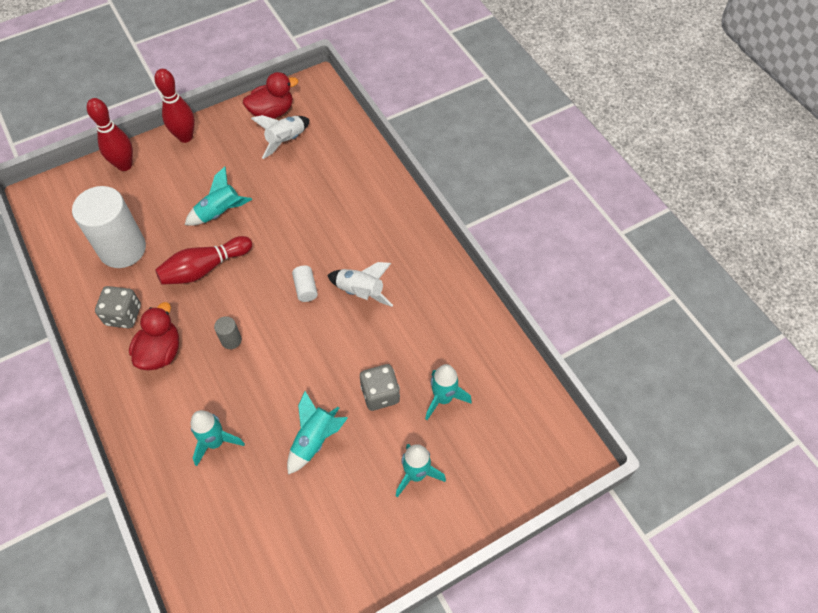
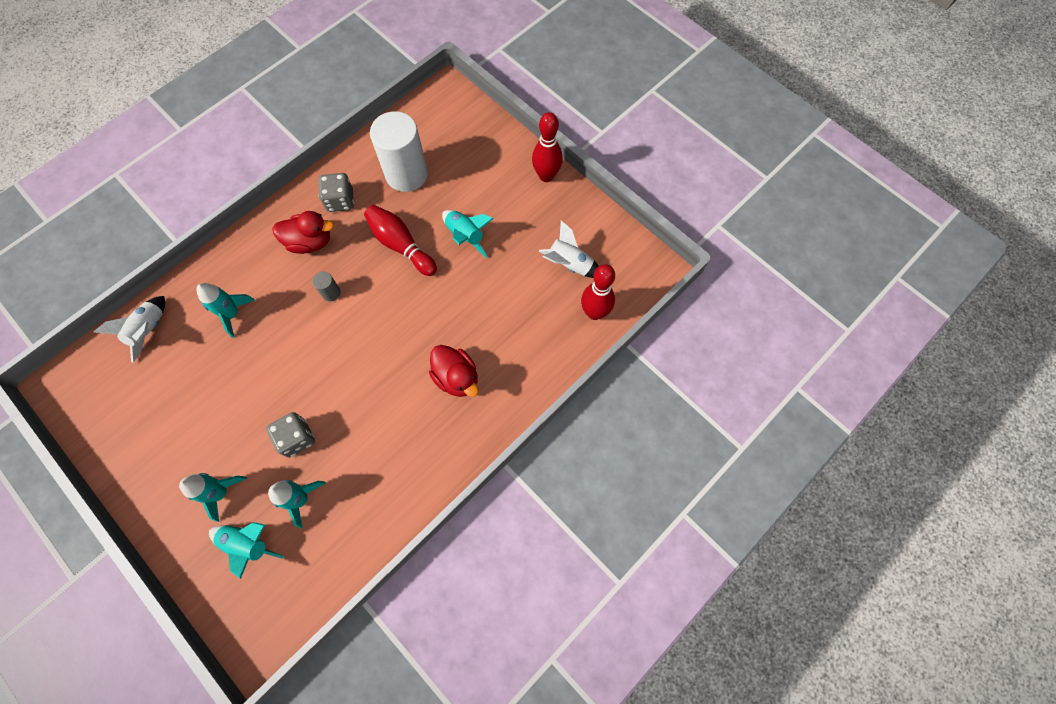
camera: 75 degrees right, 10 degrees up
red bowling pin [87,98,133,171] -> red bowling pin moved to [581,264,615,320]
red duck [243,72,298,119] -> red duck moved to [429,345,479,397]
turquoise rocket [287,391,348,474] -> turquoise rocket moved to [209,522,284,579]
white cylinder [292,265,318,302] -> none
white rocket [327,262,393,307] -> white rocket moved to [94,296,165,363]

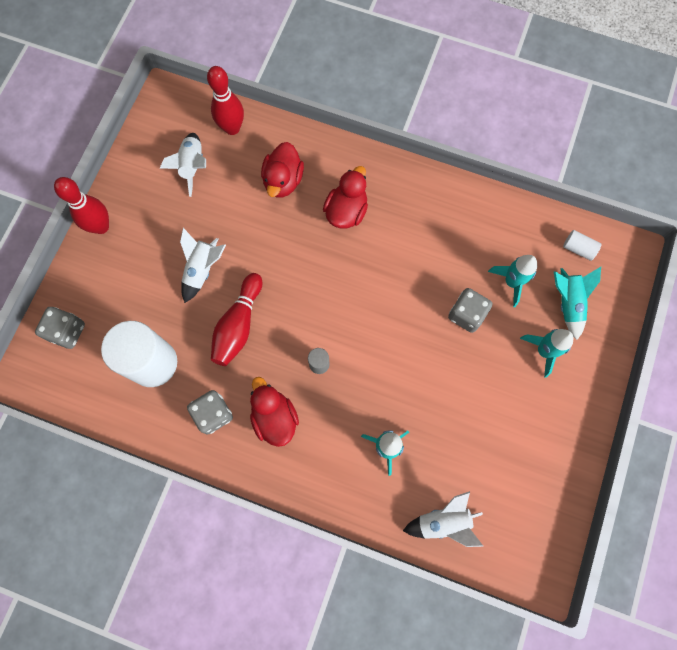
camera: 115 degrees left, 5 degrees up
turquoise rocket [442,210,493,258] -> white rocket [180,228,226,303]
none -> grey dice [35,307,85,349]
none -> red duck [261,142,304,198]
none -> white cylinder [563,230,602,261]

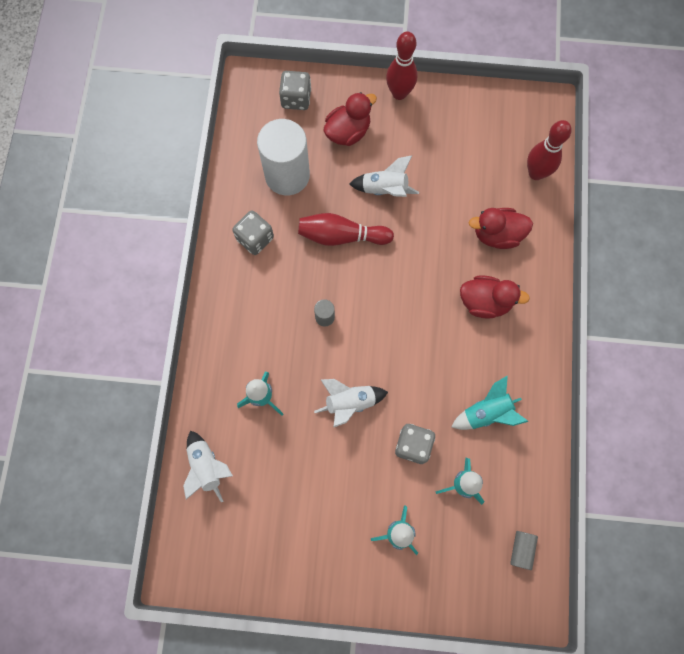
camera: 75 degrees right, 0 degrees up
white rocket [160,133,206,197] -> white rocket moved to [314,379,388,428]
red duck [250,377,299,447] -> red duck moved to [324,92,377,146]
turquoise rocket [554,267,601,340] -> turquoise rocket moved to [451,376,528,430]
white cylinder [563,230,602,261] -> grey cylinder [510,531,538,570]

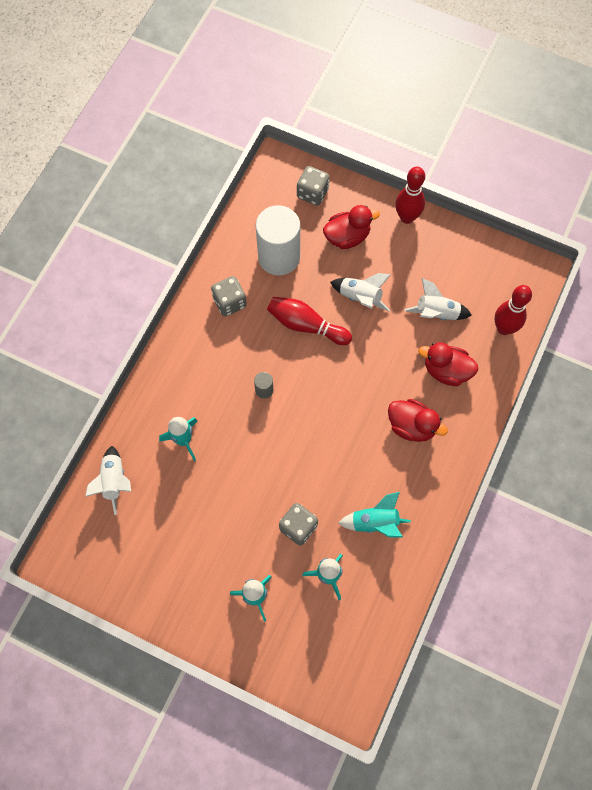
camera: 20 degrees right, 5 degrees down
white rocket [314,379,388,428] -> white rocket moved to [405,278,472,320]
grey cylinder [510,531,538,570] -> none

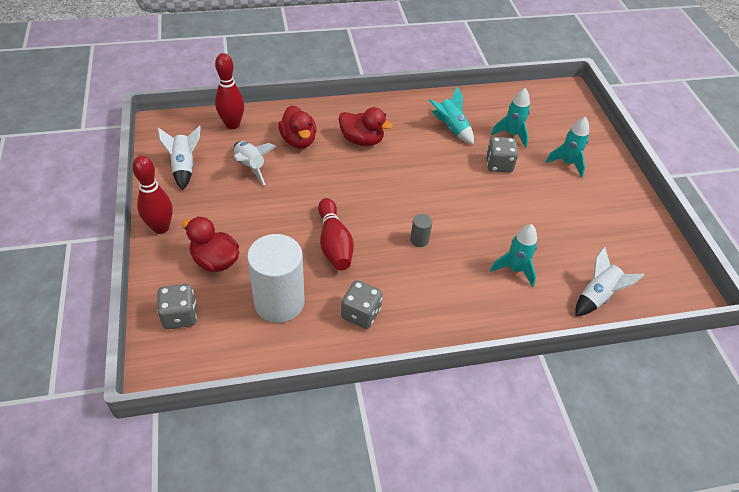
camera: 130 degrees left, 20 degrees down
white rocket [330,273,391,311] -> white rocket moved to [158,126,201,190]
red duck [388,399,448,442] -> red duck turned 120 degrees clockwise [339,107,393,146]

